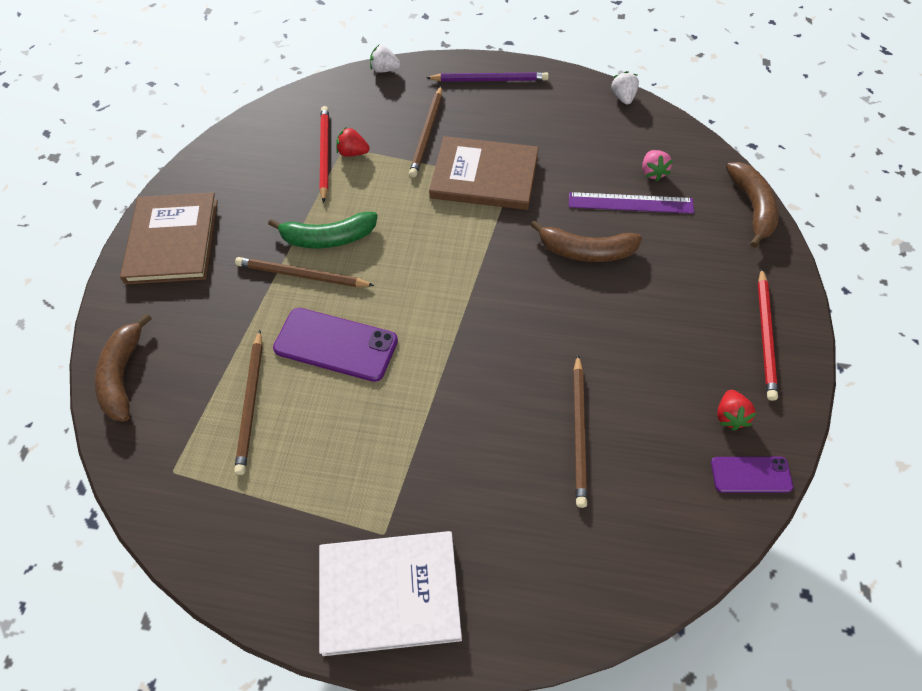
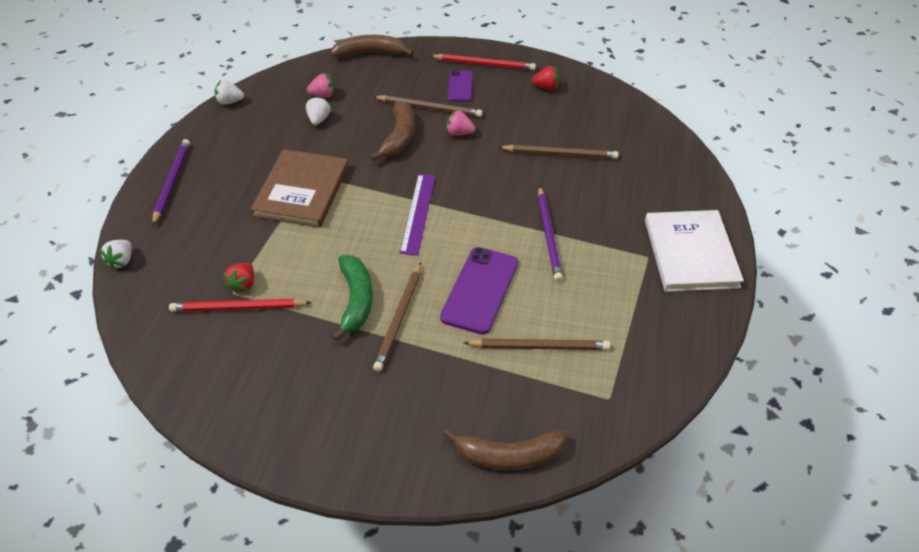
camera: 90 degrees left, 10 degrees down
brown book [120,192,218,284] -> none
brown pencil [409,86,442,178] -> brown pencil moved to [373,95,483,117]
purple ruler [569,192,694,214] -> purple ruler moved to [400,174,435,255]
purple phone [711,457,793,493] -> purple phone moved to [448,70,473,102]
none -> white strawberry [306,96,330,125]
none -> pink strawberry [446,110,476,136]
none -> purple pencil [538,186,563,282]

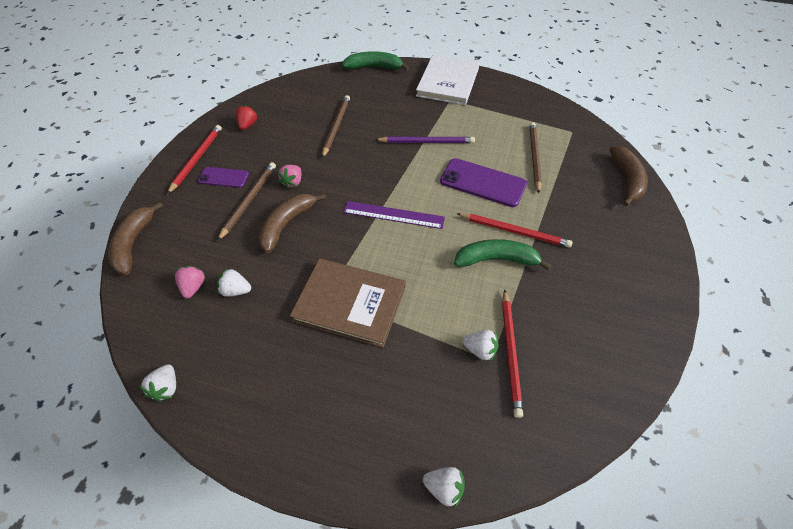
camera: 85 degrees left, 5 degrees up
purple pencil [152,139,190,226] -> none
red strawberry [223,263,254,294] -> white strawberry [463,330,498,361]
brown banana [369,101,415,161] -> brown banana turned 75 degrees counterclockwise [258,193,326,253]
brown pencil [373,262,421,372] -> red pencil [456,213,573,248]
white book [645,210,744,292] -> white book turned 75 degrees counterclockwise [416,55,479,105]
none -> green banana [342,51,409,71]

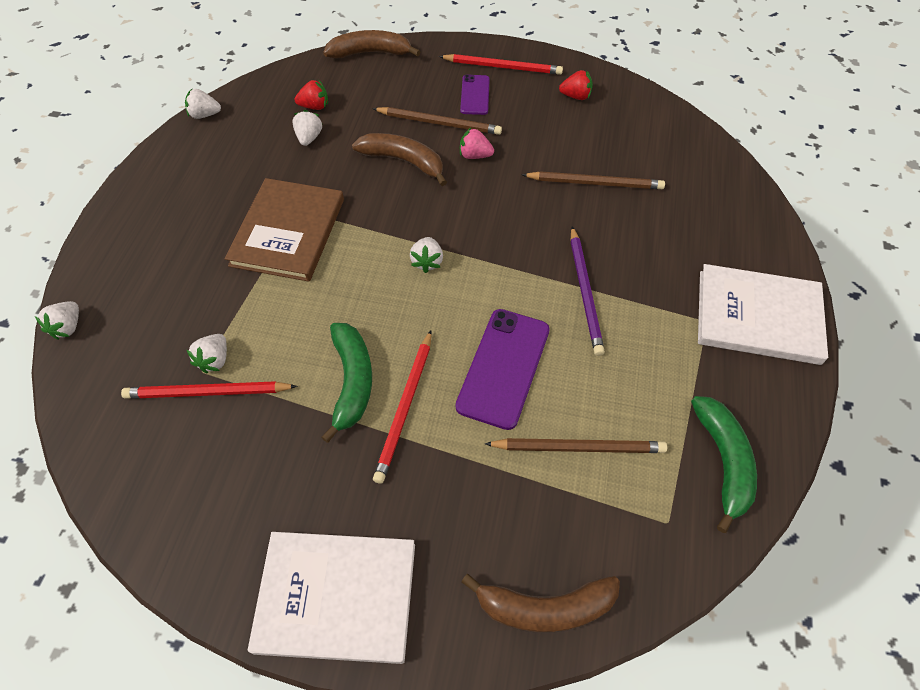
camera: 85 degrees right, 5 degrees up
pink strawberry [175,266,205,298] -> red strawberry [295,79,328,110]
green banana [342,51,409,71] -> green banana moved to [691,396,757,533]
purple ruler [343,201,445,229] -> white strawberry [410,237,443,273]
none -> white book [248,532,415,664]

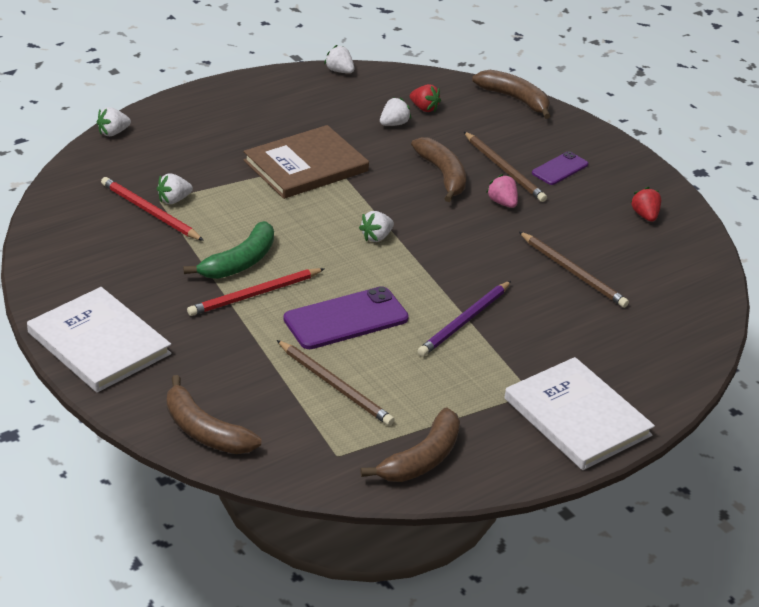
camera: 40 degrees right, 20 degrees down
red pencil [439,54,563,75] -> none
red strawberry [559,70,593,100] -> red strawberry turned 150 degrees counterclockwise [630,187,661,222]
green banana [691,396,757,533] -> brown banana [360,408,460,482]

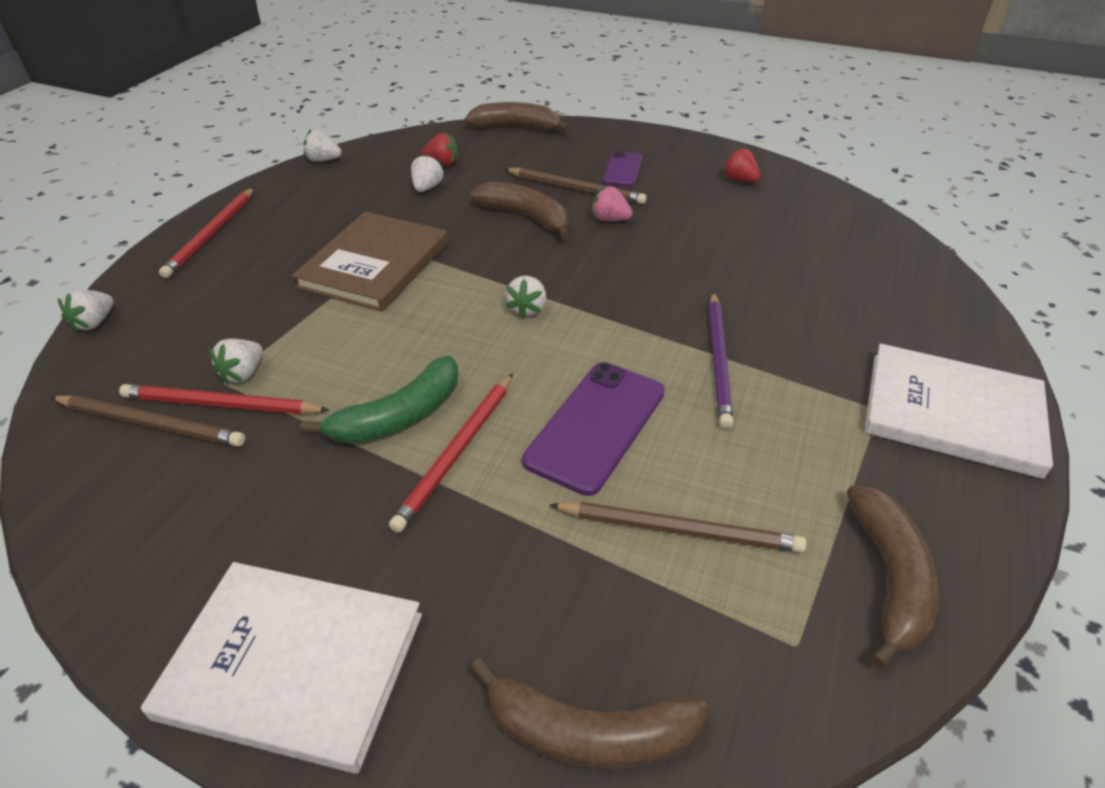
camera: 30 degrees left, 5 degrees up
green banana [183,221,274,279] -> green banana turned 45 degrees clockwise [300,356,458,444]
brown pencil [519,232,629,308] -> brown pencil moved to [51,396,245,447]
none -> red pencil [159,188,254,278]

